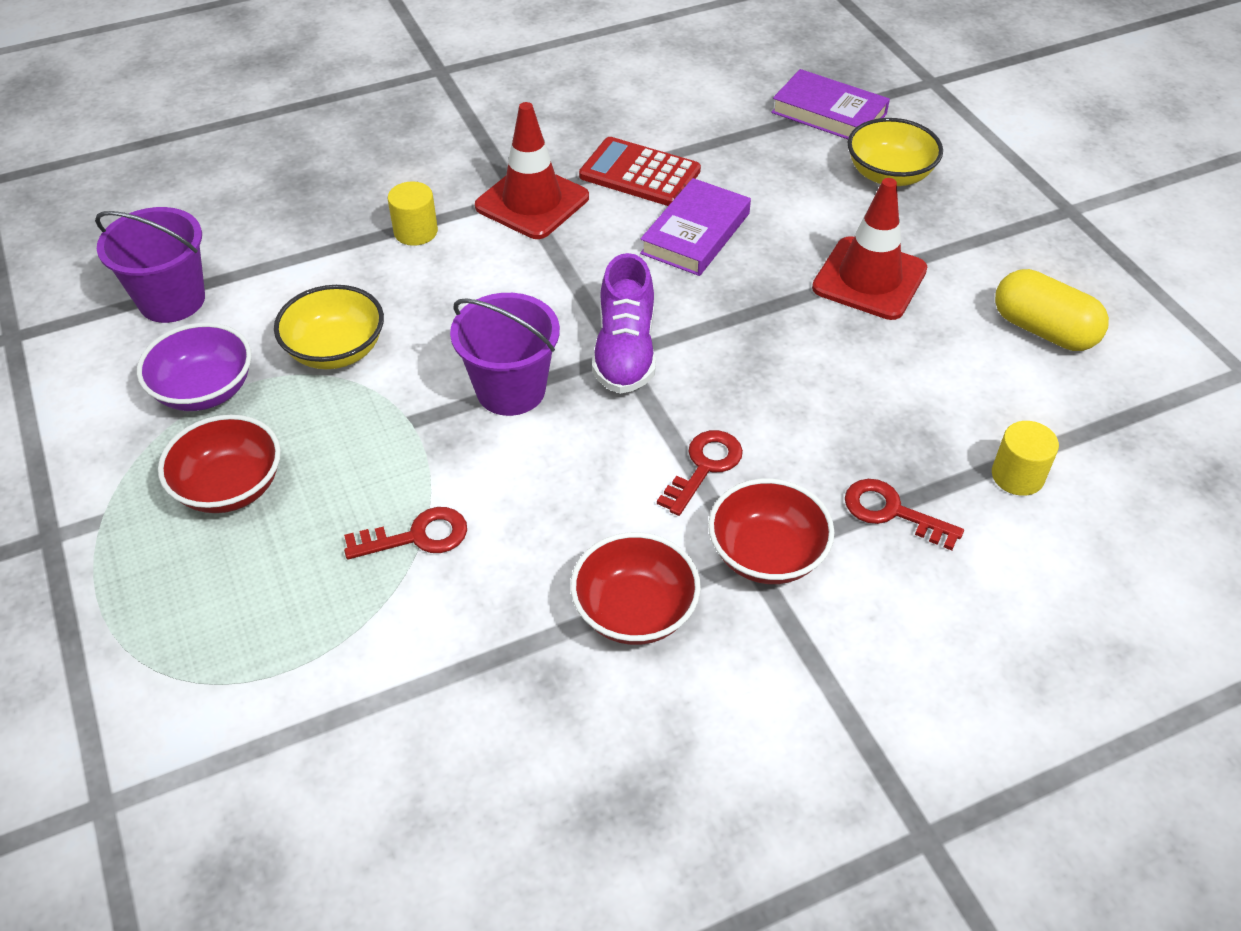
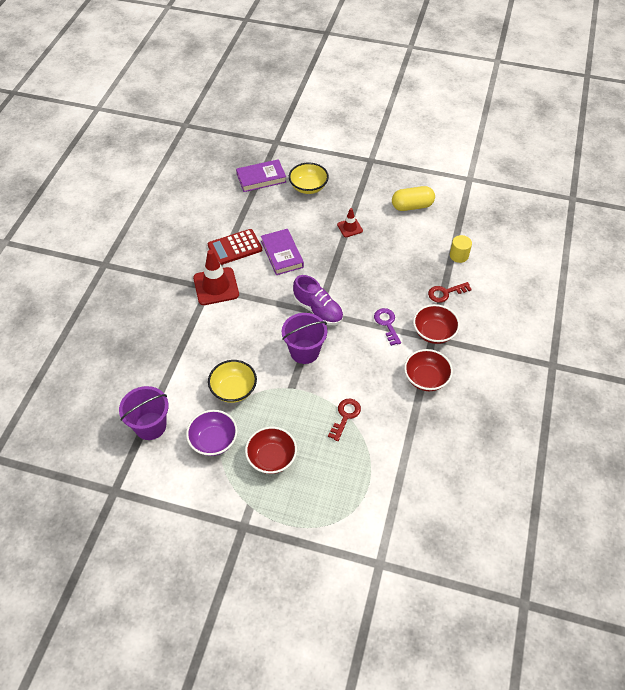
camera: 50 degrees left, 5 degrees up
yellow cylinder [388,181,438,246] -> none
red key [657,430,743,516] -> purple key [374,308,401,346]
red traffic cone [812,178,928,320] -> red traffic cone [337,208,363,237], size x0.54

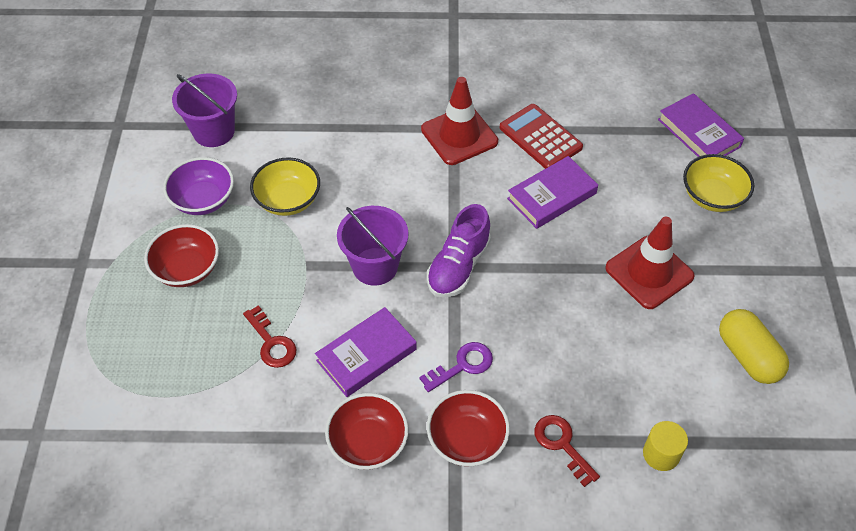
camera: 75 degrees right, 0 degrees up
red key [328,398,361,441] -> red key turned 45 degrees clockwise [243,305,297,368]
red traffic cone [337,208,363,237] -> red traffic cone [605,217,695,309], size x1.84
none -> purple book [315,307,417,397]

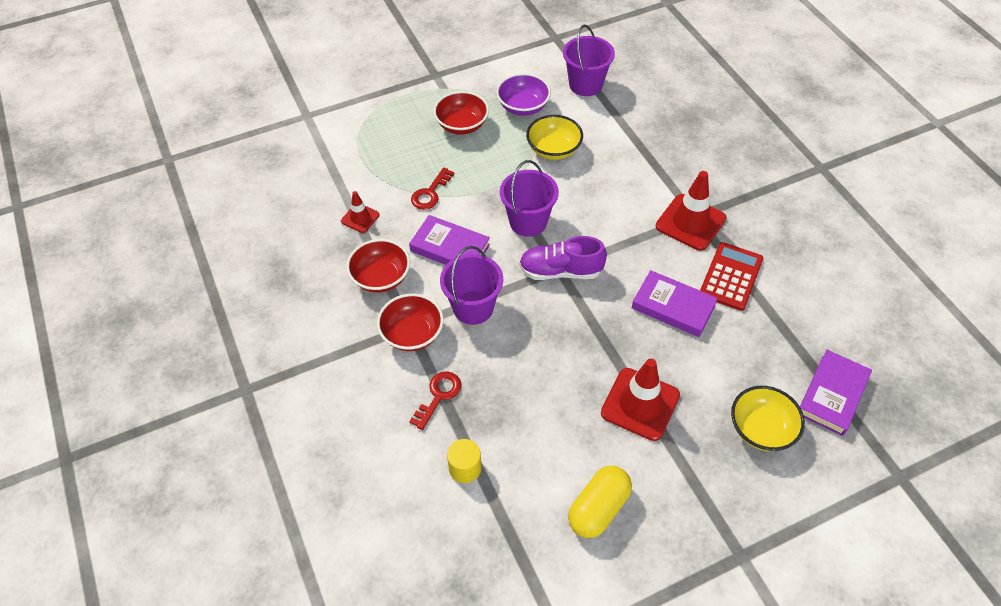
camera: 65 degrees right, 0 degrees up
purple key [419,342,493,392] -> purple bucket [440,246,503,325]
none -> red traffic cone [341,191,379,233]

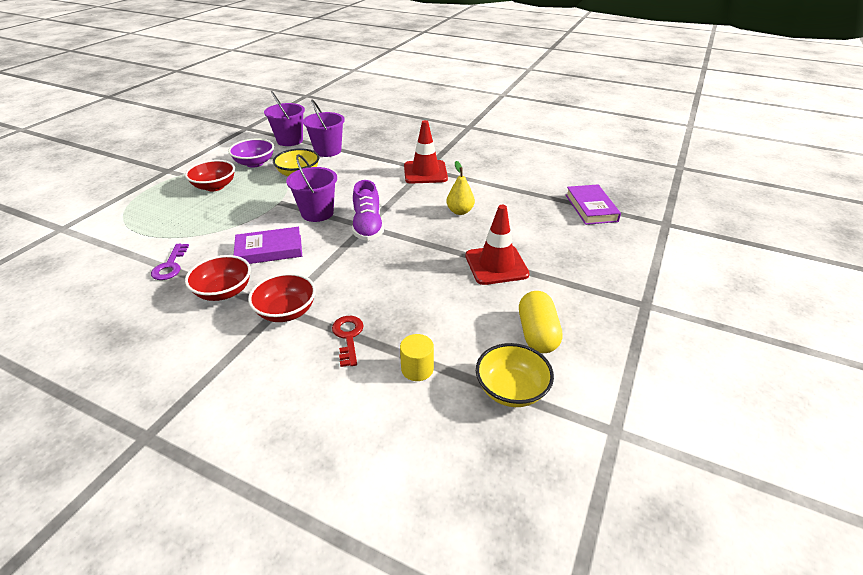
camera: 40 degrees left, 15 degrees down
red traffic cone [341,191,379,233] -> purple key [151,244,189,280]
red key [411,167,454,210] -> none
purple bucket [440,246,503,325] -> purple bucket moved to [303,100,345,157]
purple shoe [519,236,607,280] -> purple shoe turned 60 degrees counterclockwise [352,180,384,241]
purple book [632,270,718,337] -> yellow pear [446,161,475,215]
red calculator [700,242,763,311] -> none
yellow bowl [731,386,805,451] -> yellow bowl moved to [476,343,554,407]

